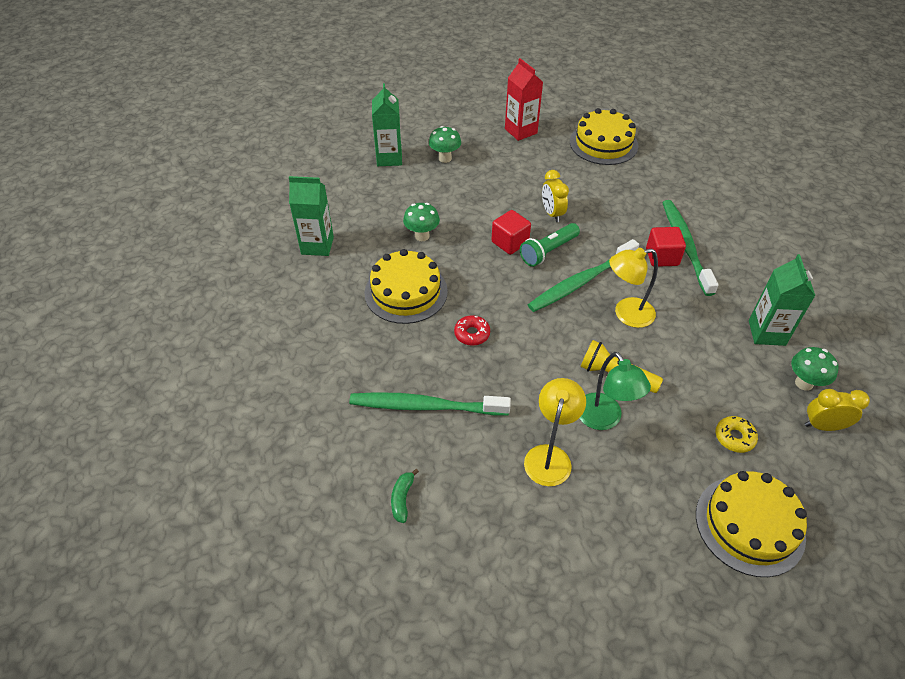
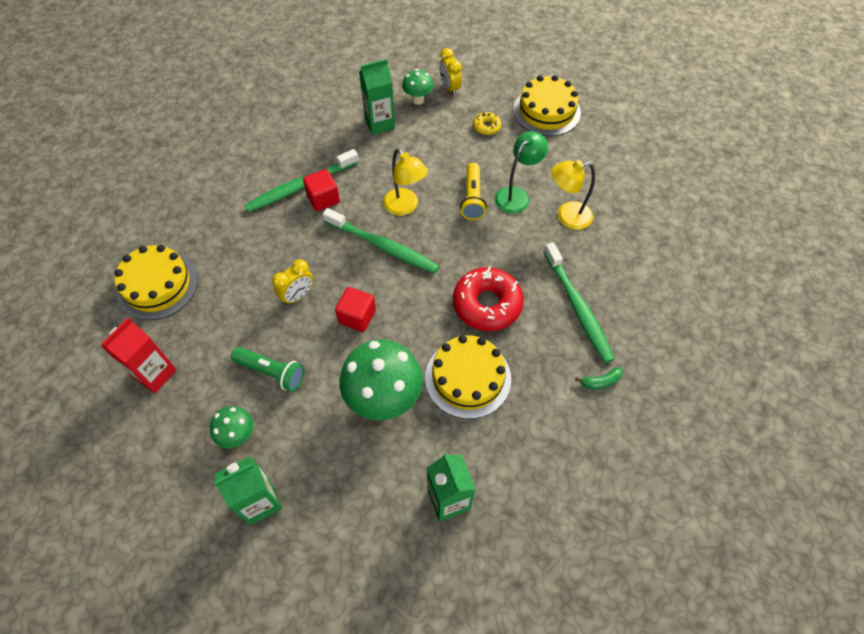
camera: 115 degrees left, 10 degrees up
green banana [391,469,419,523] -> green banana moved to [575,367,623,389]
green mushroom [403,203,440,241] -> green mushroom [340,339,423,420], size x1.93
red donut [454,315,490,346] -> red donut [453,267,524,331], size x2.09
green flashlight [520,223,580,267] -> green flashlight moved to [231,347,305,392]

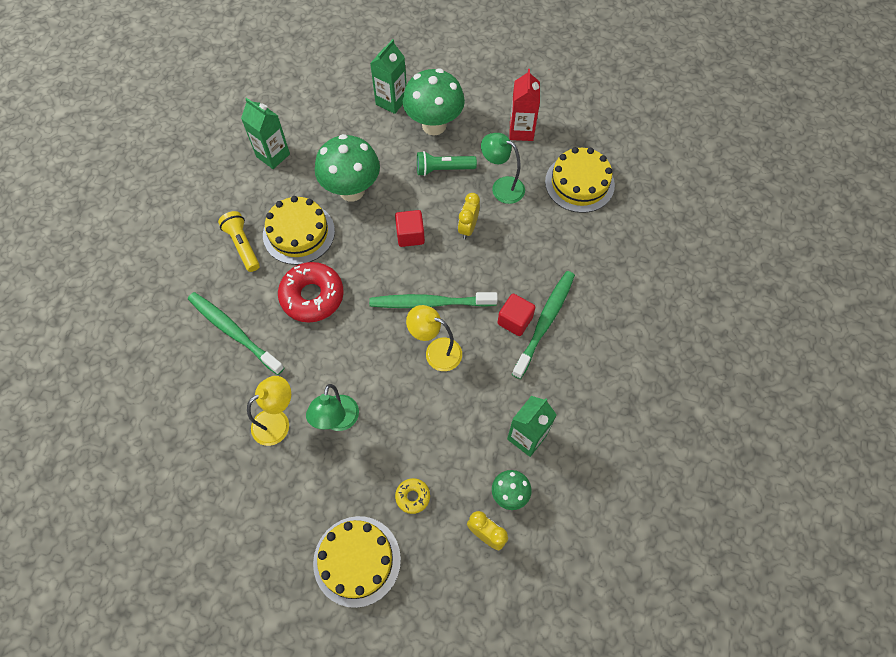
camera: 150 degrees right, 5 degrees up
green mushroom [210,406,254,448] -> green mushroom [403,68,465,135], size x1.93
yellow flashlight [460,163,487,220] -> yellow flashlight moved to [218,211,260,272]
green banana [575,367,623,389] -> none
none -> green lamp [481,133,525,204]

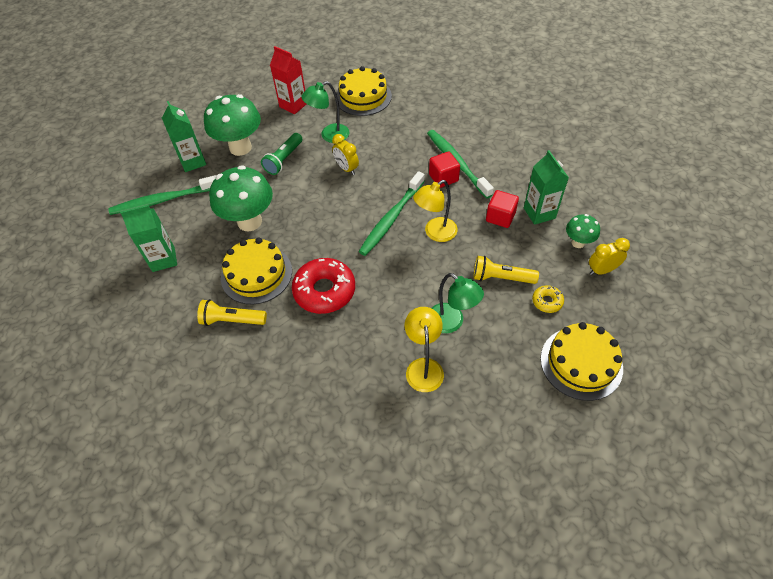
camera: 55 degrees left, 10 degrees down
green toothbrush [188,292,285,375] -> green toothbrush moved to [108,175,216,215]
red cube [395,210,425,247] -> red cube moved to [486,190,519,228]
none -> yellow flashlight [473,256,539,284]

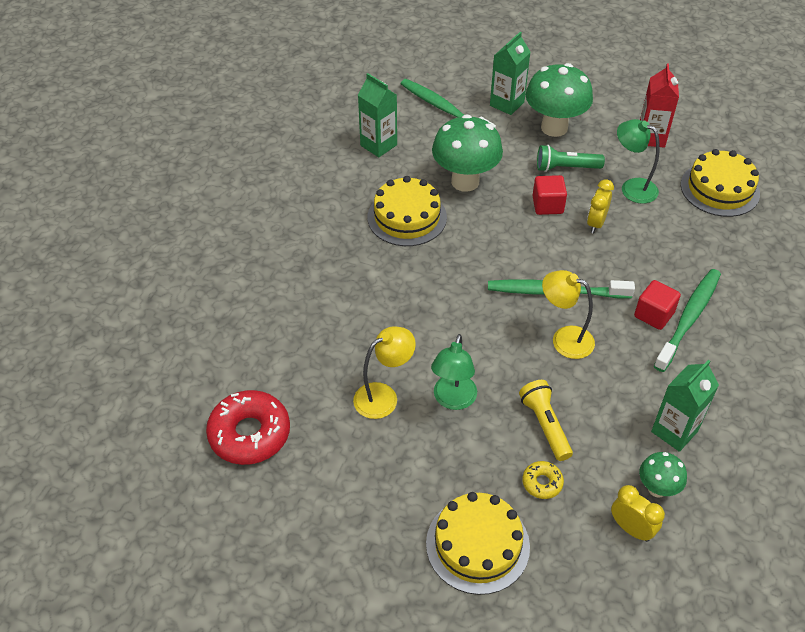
camera: 60 degrees right, 5 degrees down
yellow flashlight [197,299,267,326] -> none
red donut [292,258,355,314] -> red donut moved to [206,390,290,465]
red cube [486,190,519,228] -> red cube moved to [533,175,567,215]

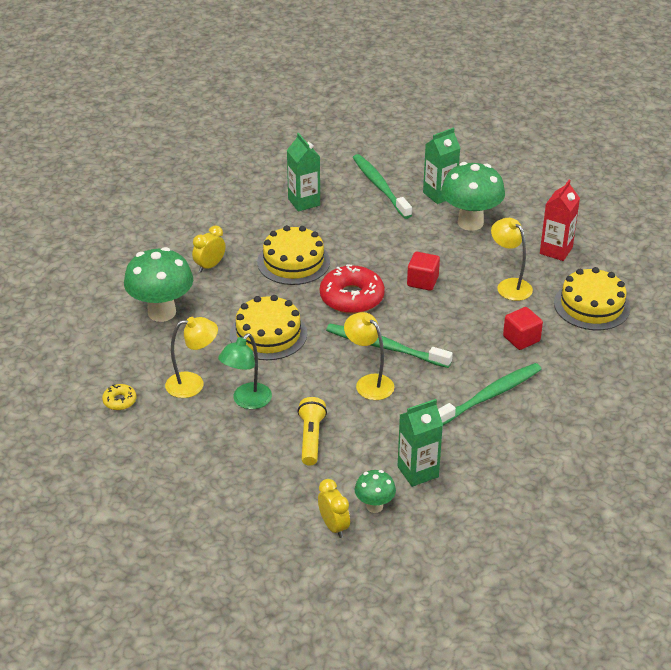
camera: 20 degrees right, 10 degrees down
red donut [206,390,290,465] -> red donut moved to [320,264,385,314]
yellow cake [426,492,530,595] -> yellow cake moved to [230,295,307,360]
green mushroom [432,114,503,192] -> green mushroom moved to [124,247,193,322]
yellow donut [522,461,564,499] -> yellow donut moved to [102,384,137,410]
green flashlight [537,145,605,172] -> none
yellow clock [587,179,614,233] -> yellow clock moved to [192,225,226,272]
green lamp [617,119,660,204] -> yellow lamp [491,218,533,301]
red cube [634,280,681,330] -> red cube moved to [503,307,543,350]

